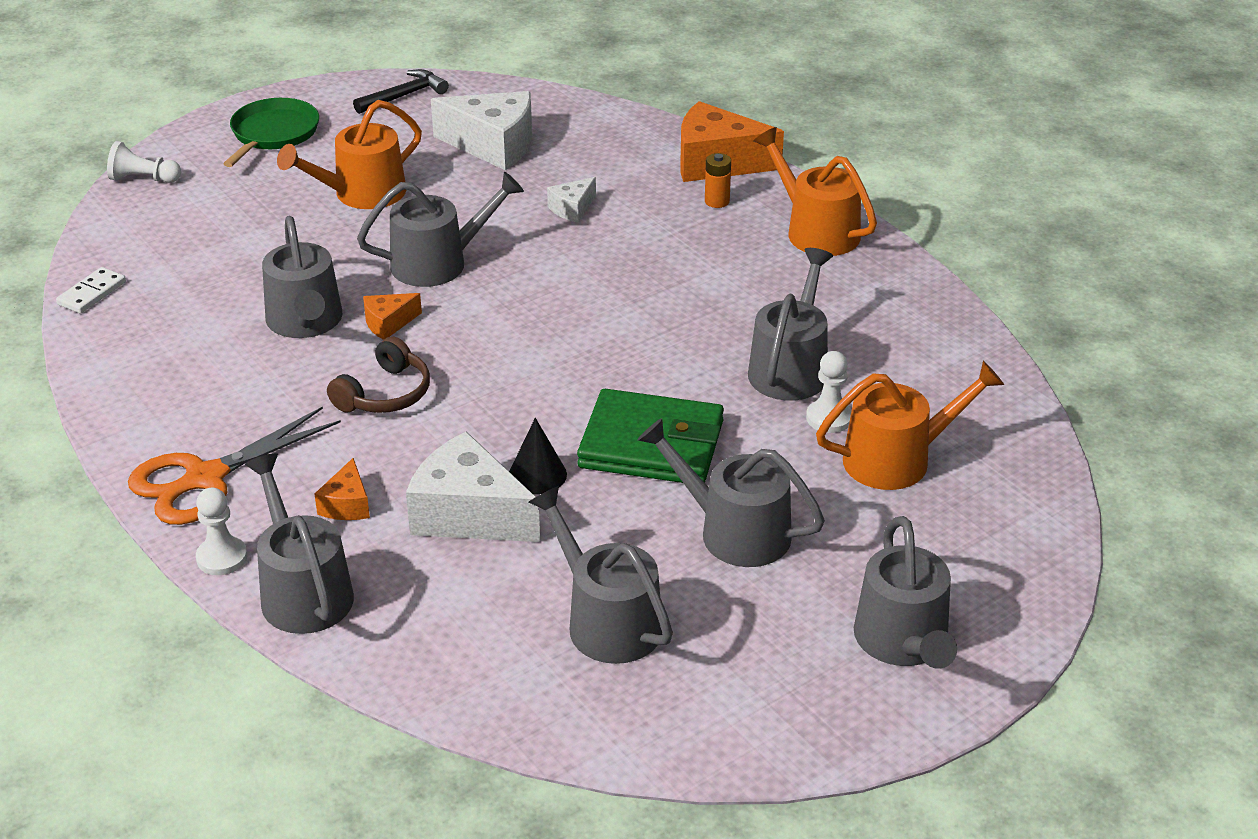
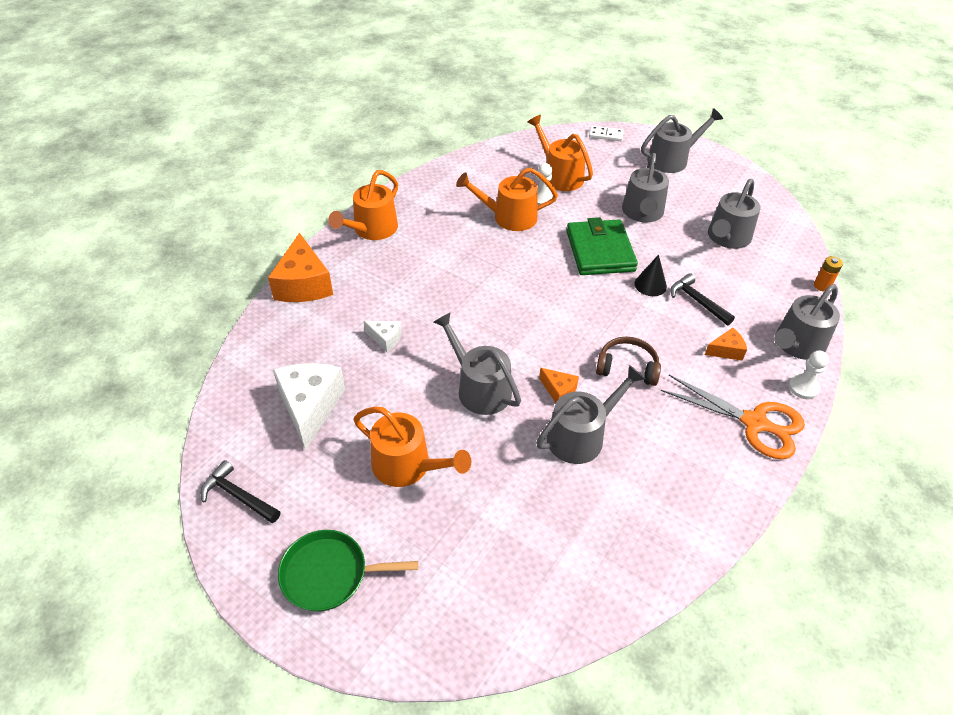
camera: 110 degrees left, 10 degrees up
white domino [56,267,126,314] -> white domino moved to [589,126,624,141]
white pawn [107,141,181,183] -> none
white cheese [406,431,540,542] -> black hammer [670,273,735,325]
orange battery [705,153,731,208] -> orange battery moved to [814,256,843,291]
grey watering can [748,248,833,401] -> orange watering can [456,168,558,231]

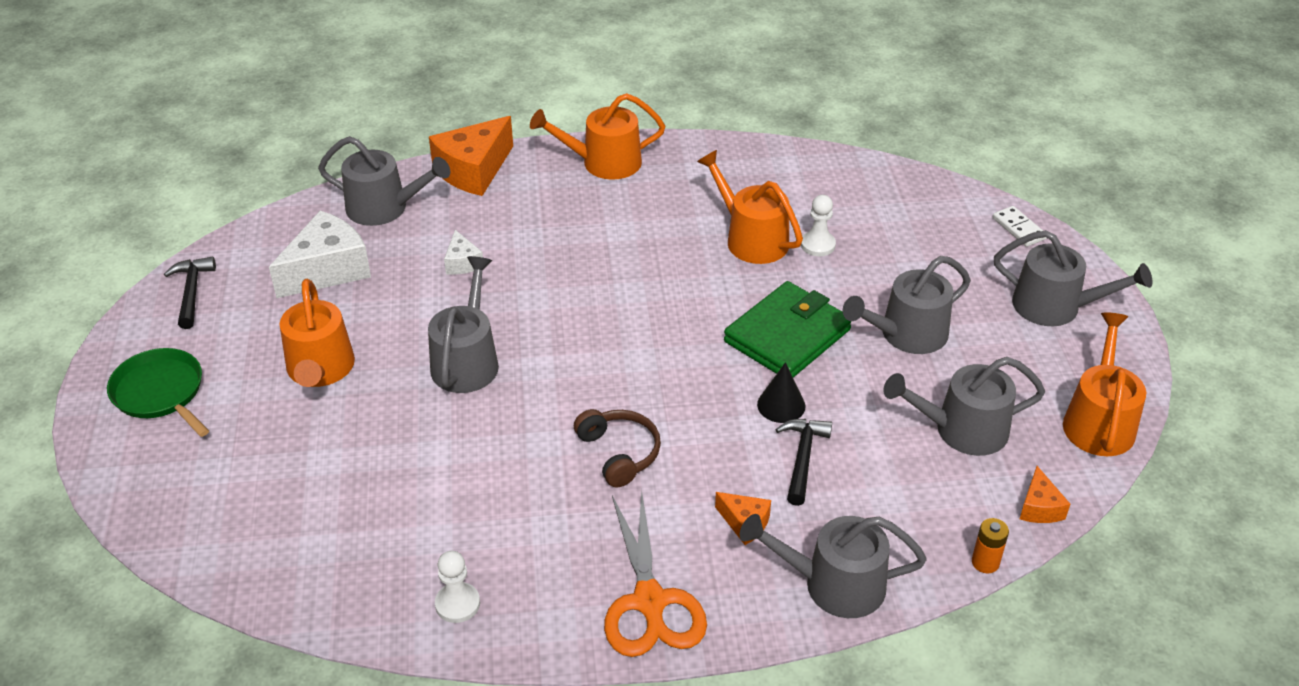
camera: 50 degrees right, 5 degrees down
orange watering can [528,115,593,191] -> orange watering can moved to [1063,312,1146,456]
grey watering can [536,365,645,464] -> grey watering can moved to [318,136,450,226]
orange cheese [539,368,579,403] -> orange cheese moved to [1020,466,1070,523]
white pawn [788,350,829,399] -> white pawn moved to [435,551,480,623]

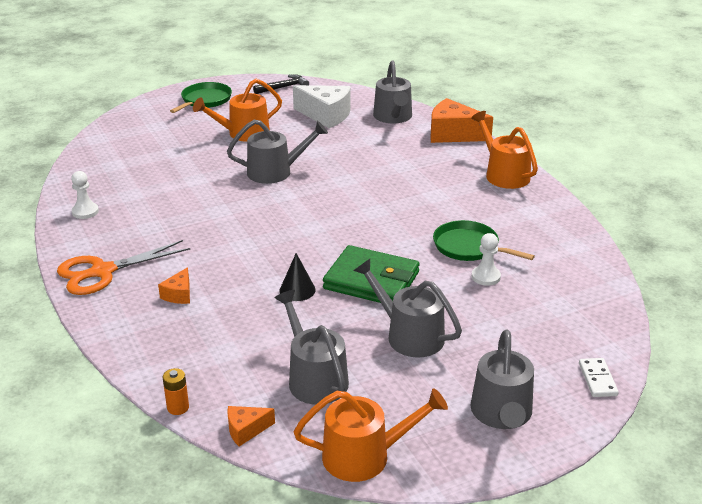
camera: 70 degrees right, 10 degrees down
white cheese [444,230,483,275] -> none
brown headphones [574,409,661,488] -> none
orange watering can [697,150,803,264] -> green pan [433,220,535,261]
grey watering can [740,514,927,618] -> none
black hammer [775,419,832,506] -> none
white domino [993,206,1046,247] -> white domino turned 45 degrees counterclockwise [579,358,619,397]

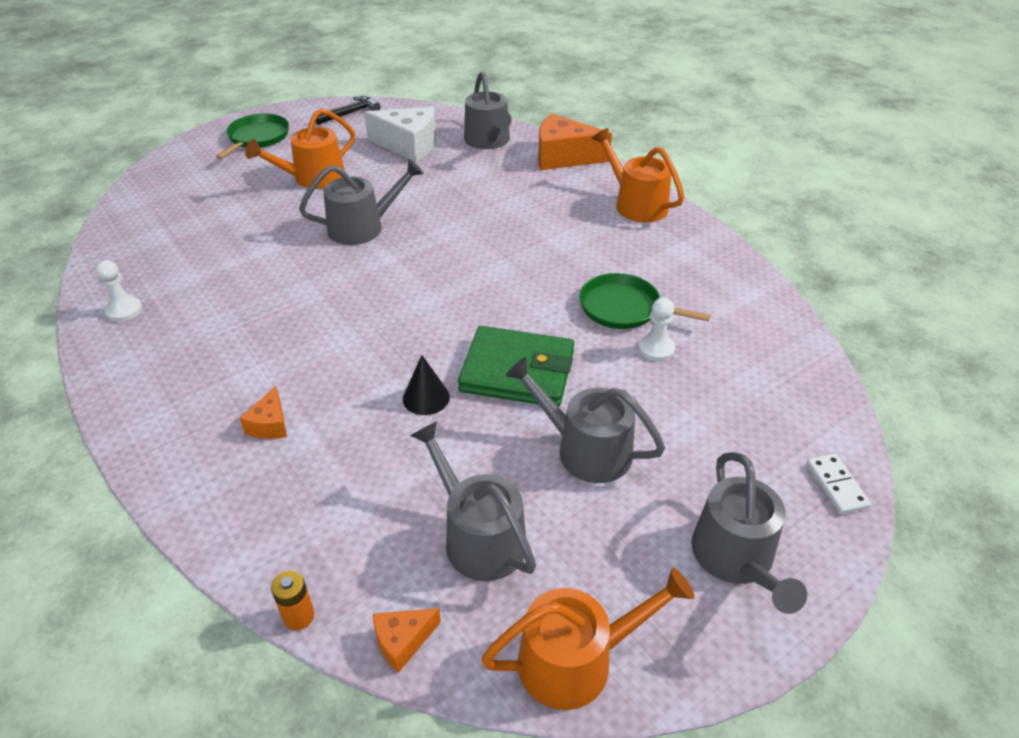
camera: 10 degrees left, 10 degrees up
orange scissors [57,240,190,295] -> none

